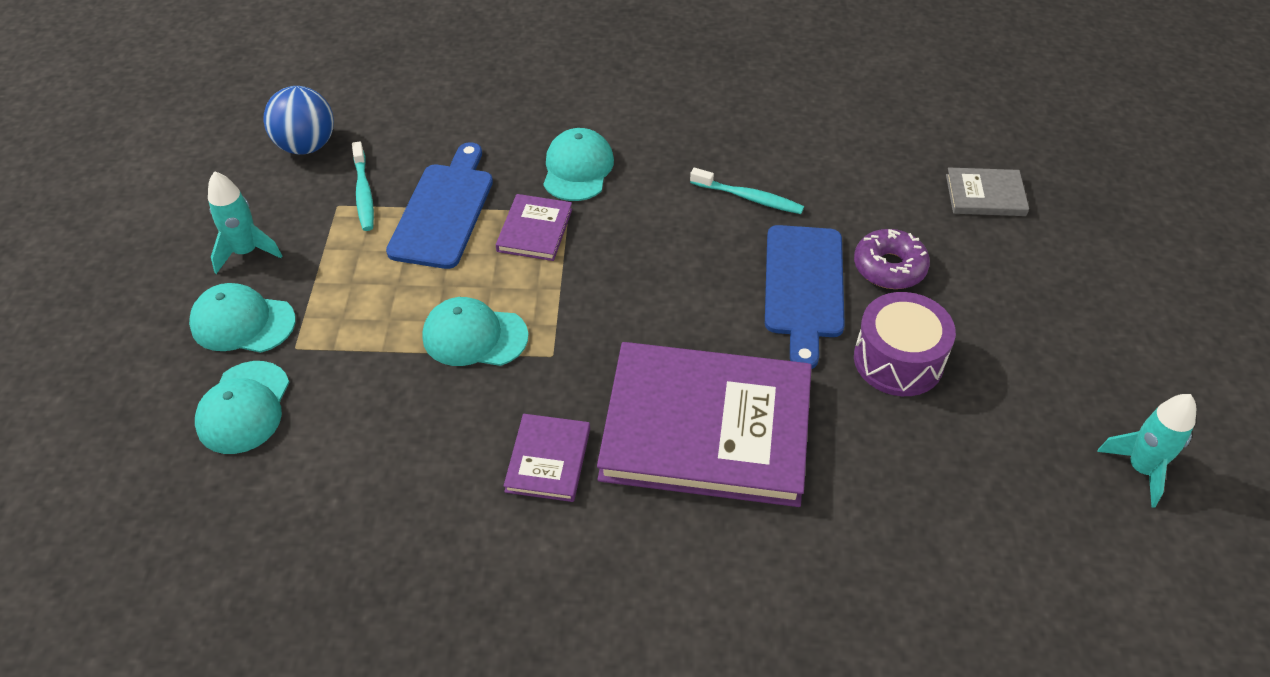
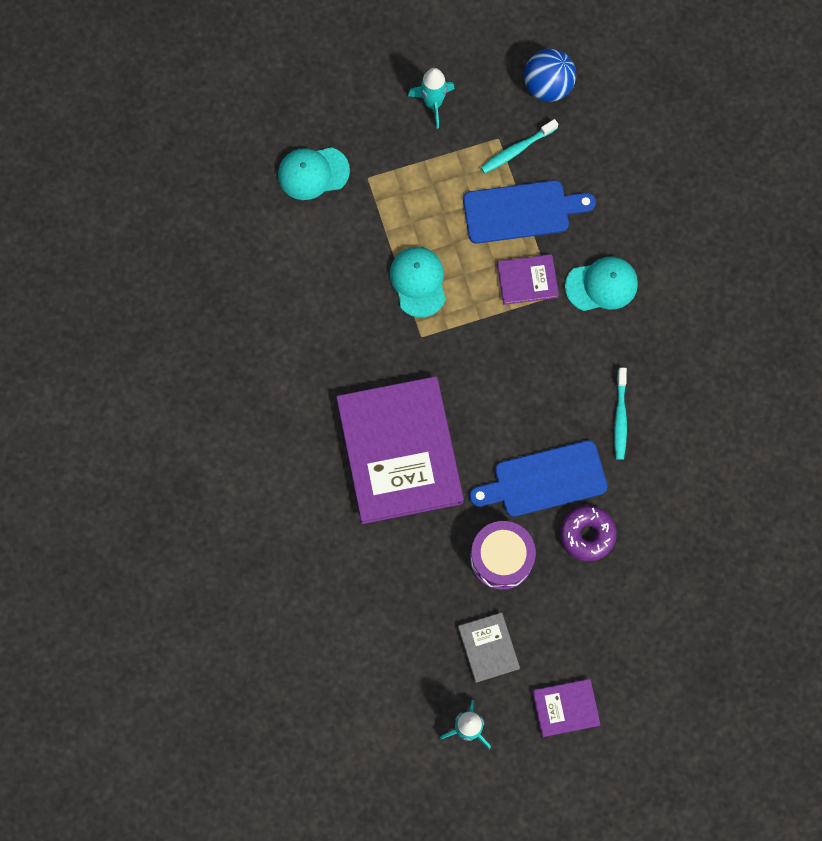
camera: 70 degrees right, 25 degrees up
turquoise cap [189,283,296,353] -> none
purple book [503,414,590,502] -> purple book moved to [532,679,601,737]
grey book [946,168,1029,216] -> grey book moved to [458,612,520,683]

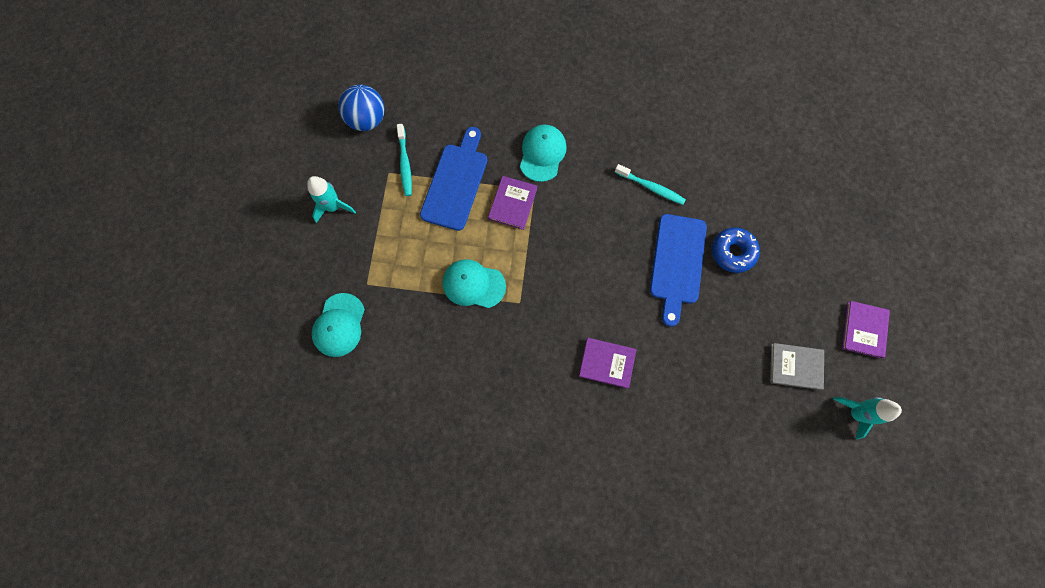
camera: 65 degrees left, 0 degrees up
purple book [336,376,464,524] -> purple book [579,338,637,389], size x0.44
purple drum [470,521,536,590] -> none
purple donut [560,505,616,561] -> blue donut [712,228,760,273]

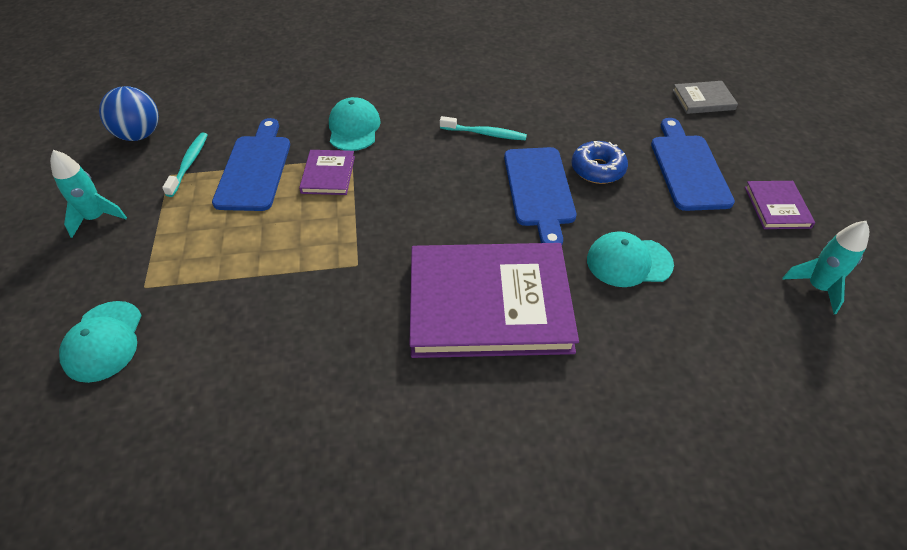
camera: 15 degrees left, 25 degrees down
turquoise toothbrush [397,124,412,196] -> turquoise toothbrush turned 150 degrees counterclockwise [162,133,208,197]
turquoise cap [443,259,506,308] -> turquoise cap moved to [587,231,674,287]
purple book [579,338,637,389] -> purple book [410,243,579,358], size x2.28
grey book [770,343,824,390] -> grey book moved to [673,81,738,114]
none -> blue cutting board [651,118,735,211]

